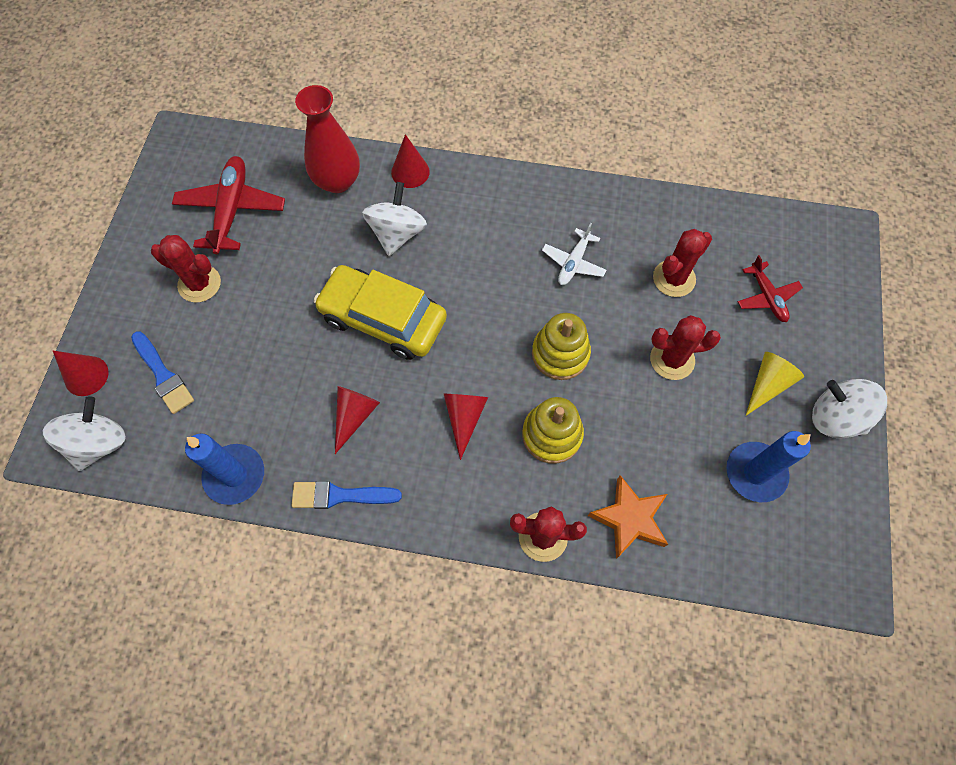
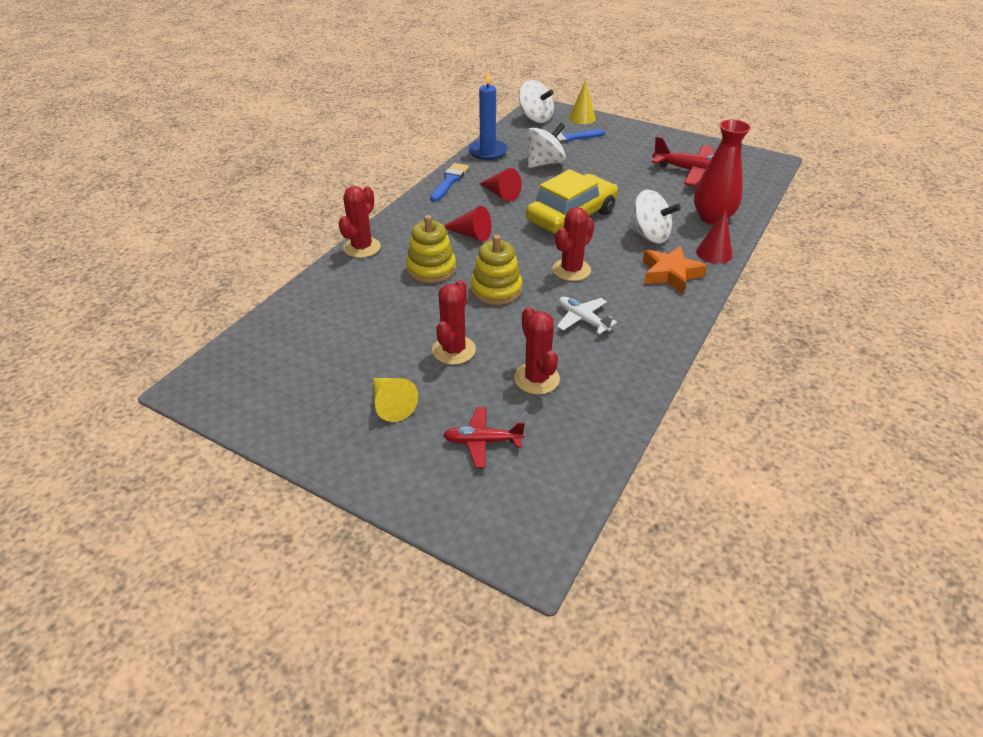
camera: 110 degrees right, 25 degrees down
red cone [53,351,109,396] -> yellow cone [569,80,596,124]
red cactus [151,235,221,302] -> red cactus moved to [553,207,594,281]
orange star [588,475,668,559] -> orange star moved to [643,246,707,294]
blue candle [726,431,811,502] -> none
white spinning top [812,379,887,438] -> white spinning top moved to [527,123,566,168]

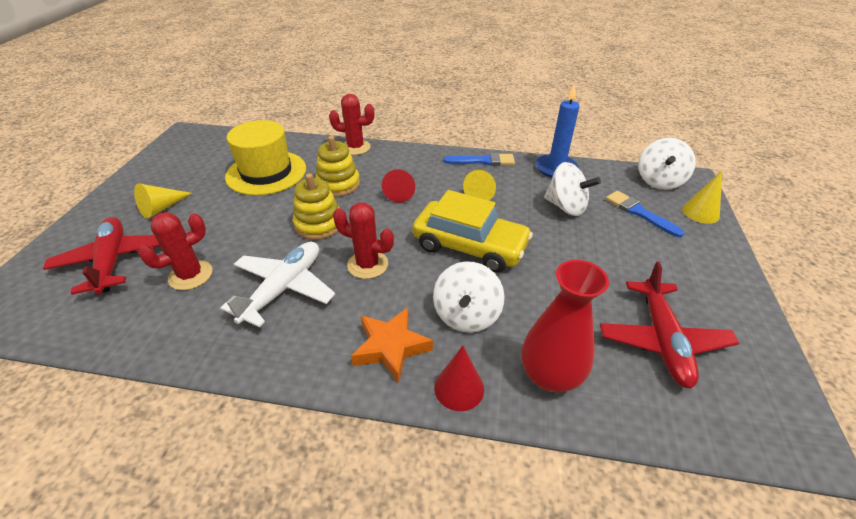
camera: 70 degrees right, 0 degrees up
red cactus [432,280,476,365] -> none
red plane [443,407,525,468] -> red plane [43,217,160,295], size x1.70
red cone [479,168,522,202] -> yellow cone [463,170,496,200]
white plane [557,297,617,335] -> white plane [220,242,335,328], size x1.70
none -> yellow hat [225,120,306,196]

